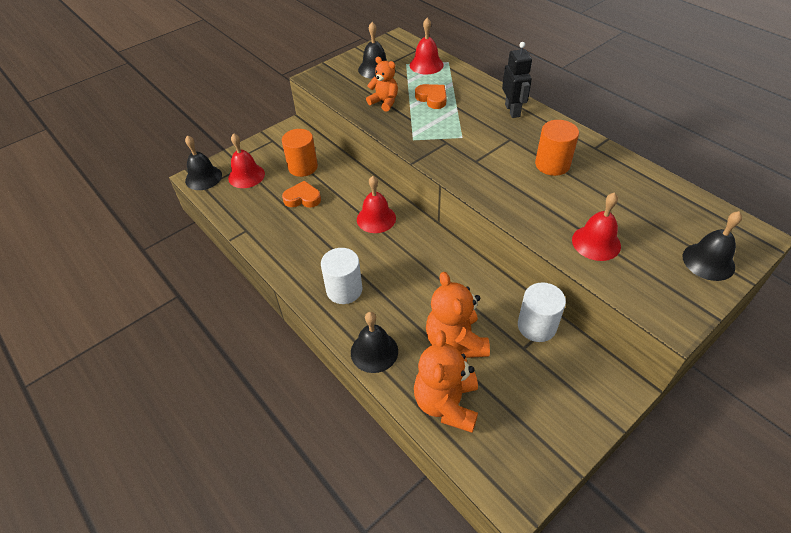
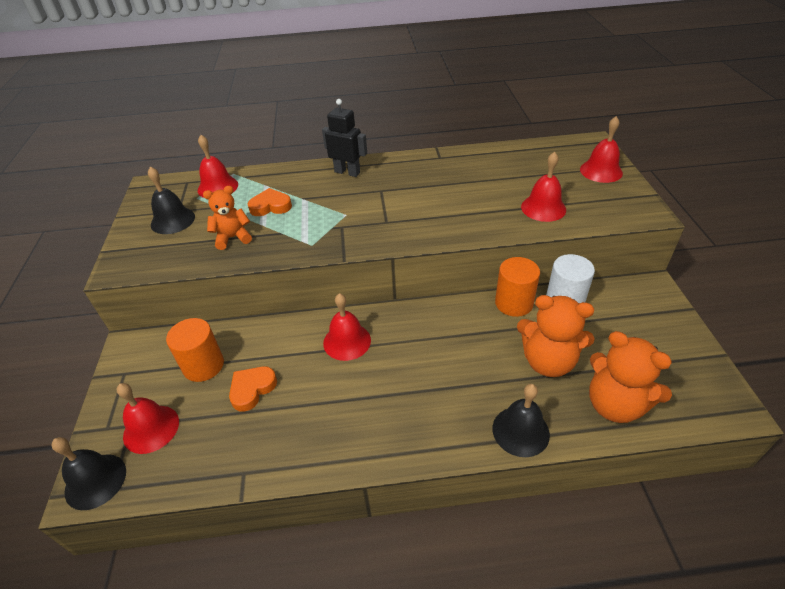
camera: 55 degrees left, 5 degrees down
white cylinder [321,248,362,304] -> none
orange cylinder [535,120,579,176] -> orange cylinder moved to [495,257,540,317]
black bell [683,211,742,281] -> red bell [580,116,623,183]

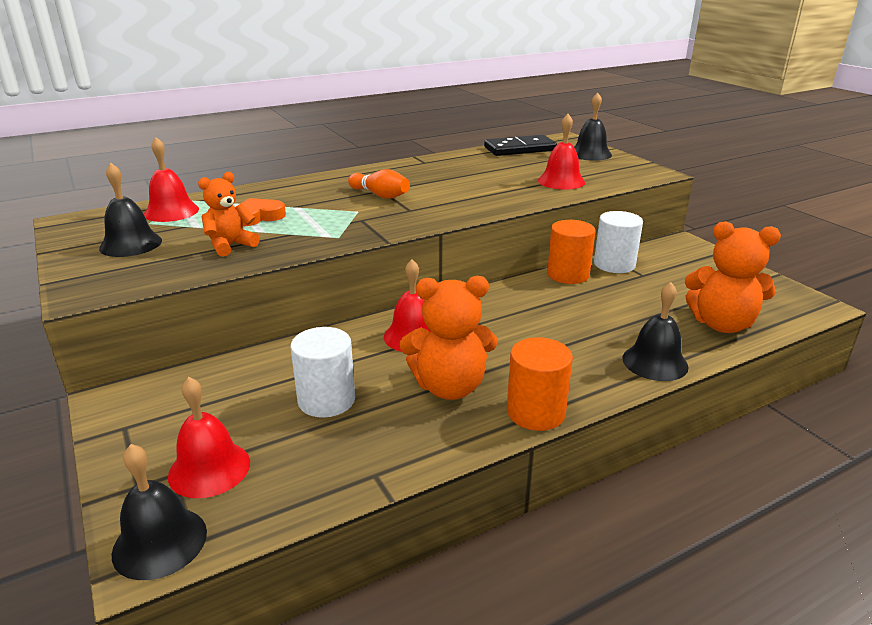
camera: 25 degrees left, 15 degrees down
orange cylinder [166,318,224,382] -> orange cylinder moved to [507,337,573,431]
orange heart [229,366,277,412] -> white cylinder [291,327,355,418]
black robot [322,99,367,177] -> none
orange teddy bear [517,295,595,377] -> orange teddy bear moved to [400,276,498,400]
red bell [580,116,623,183] -> black bell [574,93,612,161]
none -> orange bowling pin [348,169,410,199]
none -> black domino [484,135,557,156]

